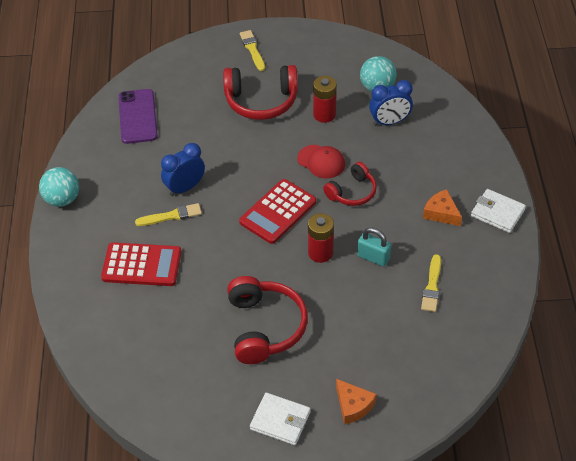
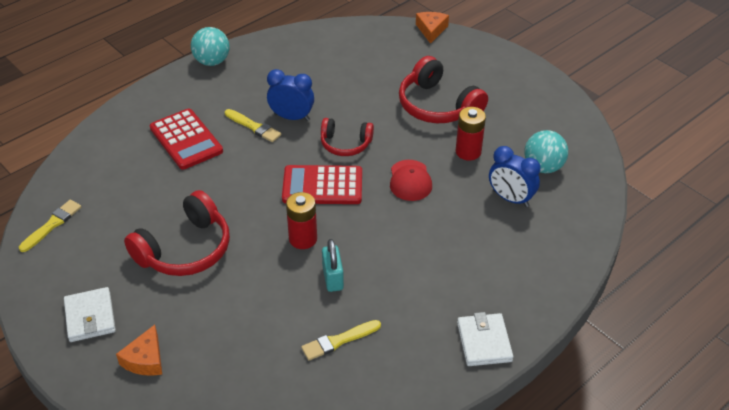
camera: 50 degrees right, 5 degrees down
purple phone [118,89,158,144] -> none
yellow brush [240,30,265,71] -> yellow brush moved to [19,200,81,252]
red headphones [323,162,377,206] -> red headphones moved to [321,118,374,156]
orange cheese [423,189,462,226] -> orange cheese moved to [416,12,449,44]

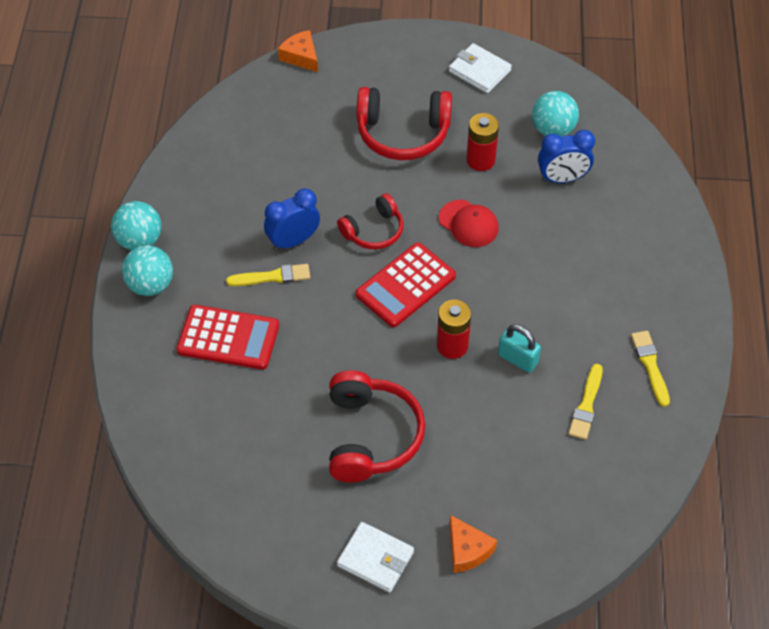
camera: 45 degrees left, 10 degrees up
yellow brush [19,200,81,252] -> yellow brush moved to [631,331,670,407]
white wallet [457,312,513,366] -> white wallet moved to [449,43,512,93]
none -> turquoise ball [122,245,173,296]

